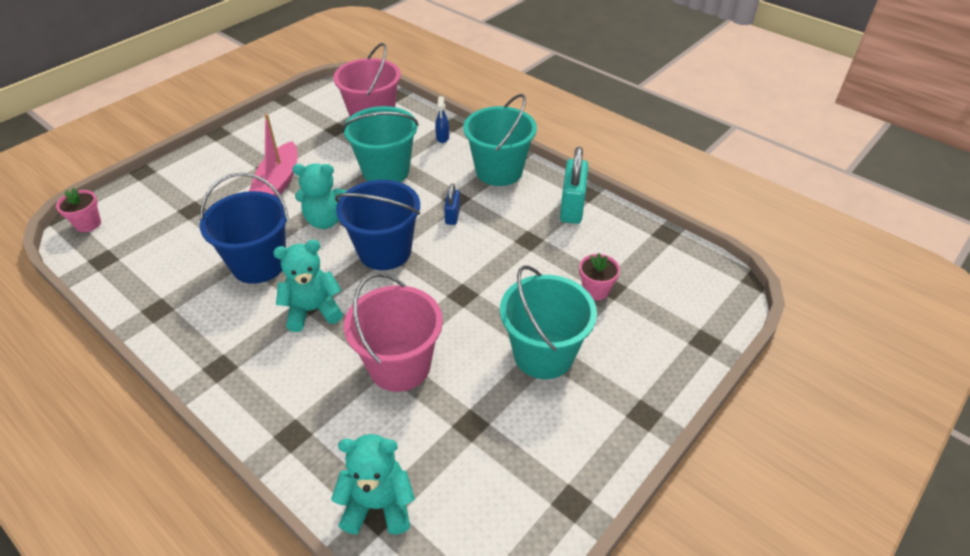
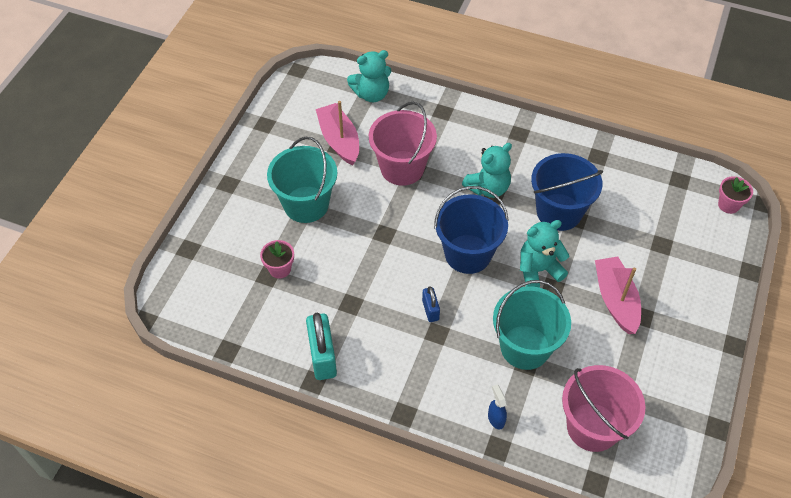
camera: 160 degrees right, 10 degrees up
turquoise bucket [463,94,537,186] -> none
none -> pink boat [316,101,359,166]

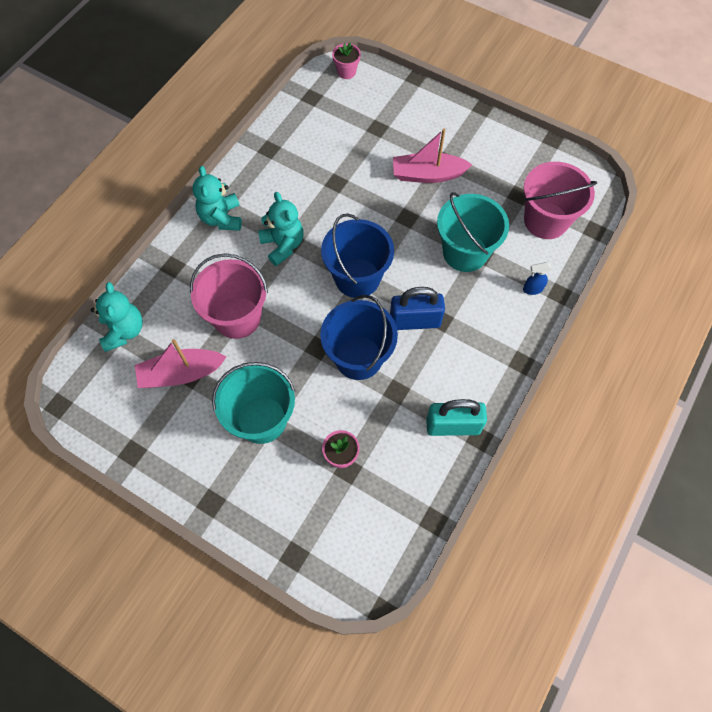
camera: 80 degrees left, 10 degrees up
blue padlock [422,287,440,322] -> blue padlock [390,287,445,330], size x1.83
turquoise teddy bear [520,220,570,287] -> turquoise teddy bear moved to [192,166,242,231]
blue bucket [531,153,603,231] -> blue bucket moved to [320,295,398,380]

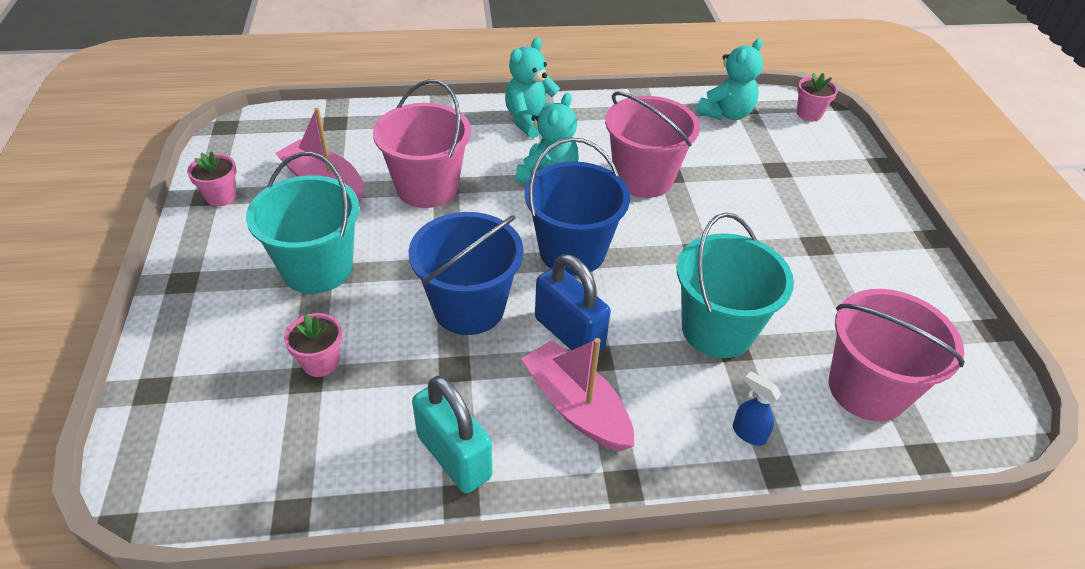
camera: 50 degrees right, 20 degrees down
turquoise teddy bear [91,282,143,352] -> turquoise teddy bear moved to [697,38,763,120]
pink boat [393,128,472,183] -> pink boat moved to [521,338,634,451]
none -> pink flower pot [187,151,237,207]
none -> pink bucket [605,92,700,198]

